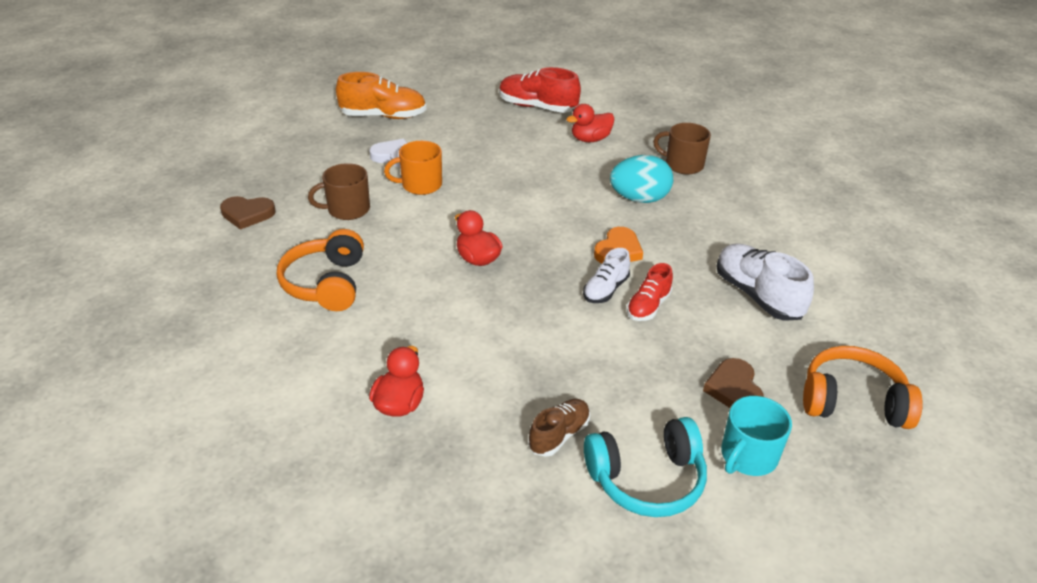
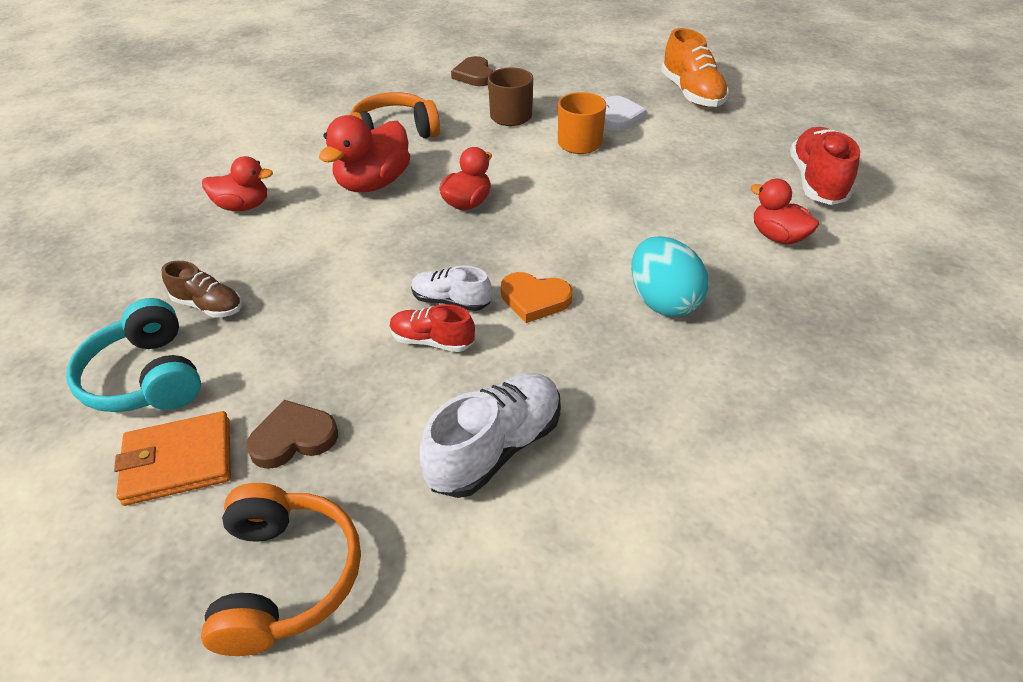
camera: 75 degrees right, 5 degrees up
brown mug [653,123,711,175] -> none
turquoise mug [721,396,792,476] -> orange wallet [114,411,231,506]
none -> red duck [319,115,410,192]

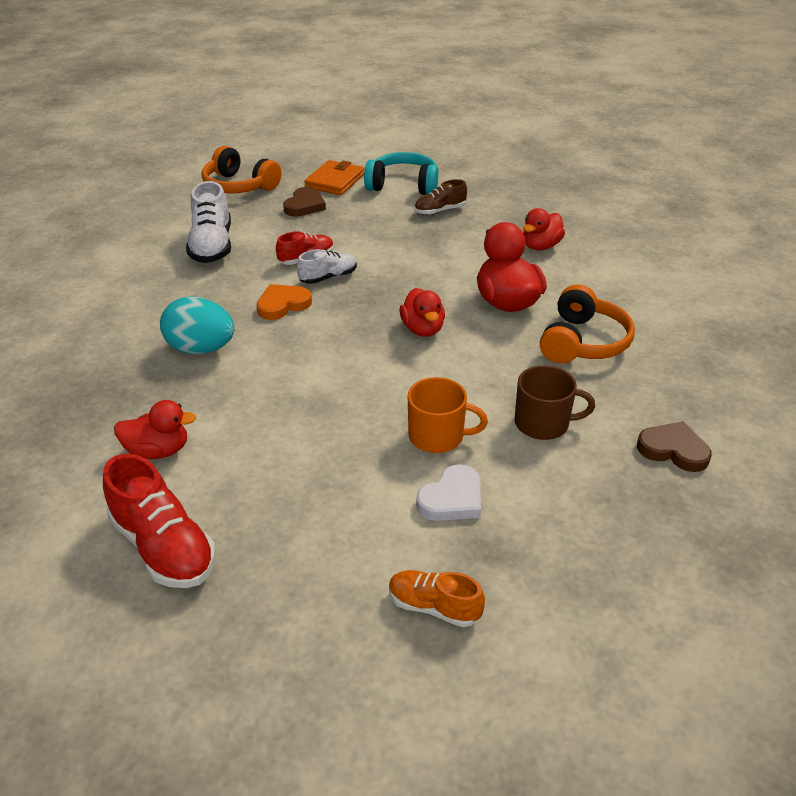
camera: 130 degrees right, 5 degrees down
white heart [604,96,647,131] -> white heart turned 90 degrees counterclockwise [416,464,481,521]
orange shoe [661,28,729,107] -> orange shoe [389,570,485,627], size x0.60

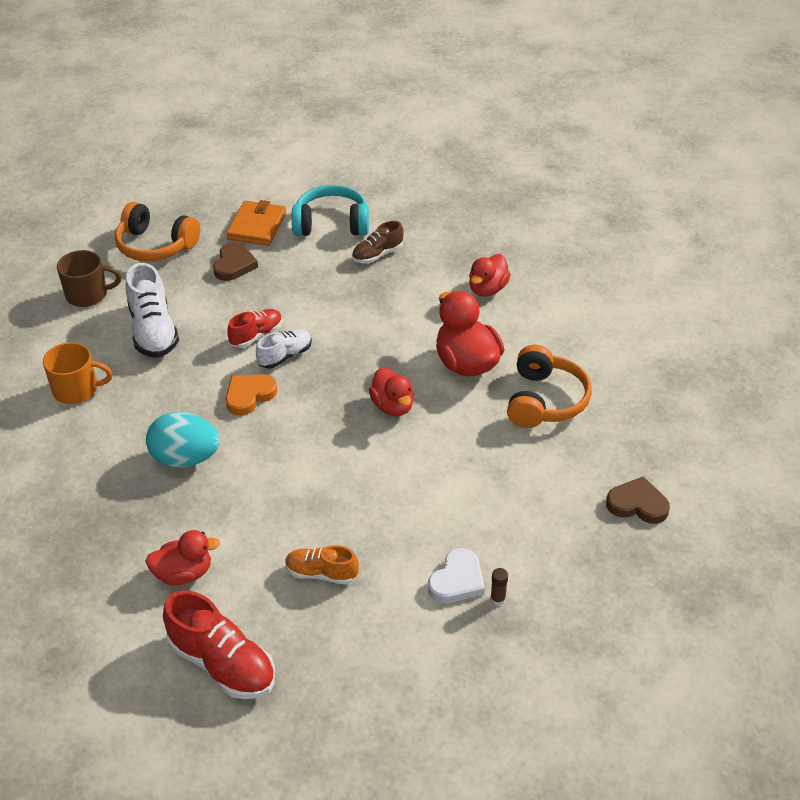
camera: 10 degrees left, 5 degrees up
orange shoe [389,570,485,627] -> orange shoe moved to [285,545,359,585]
orange mug [408,377,488,453] -> orange mug moved to [43,342,113,404]
brown mug [514,365,595,440] -> brown mug moved to [57,250,121,307]
none -> brown glue stick [490,568,508,606]

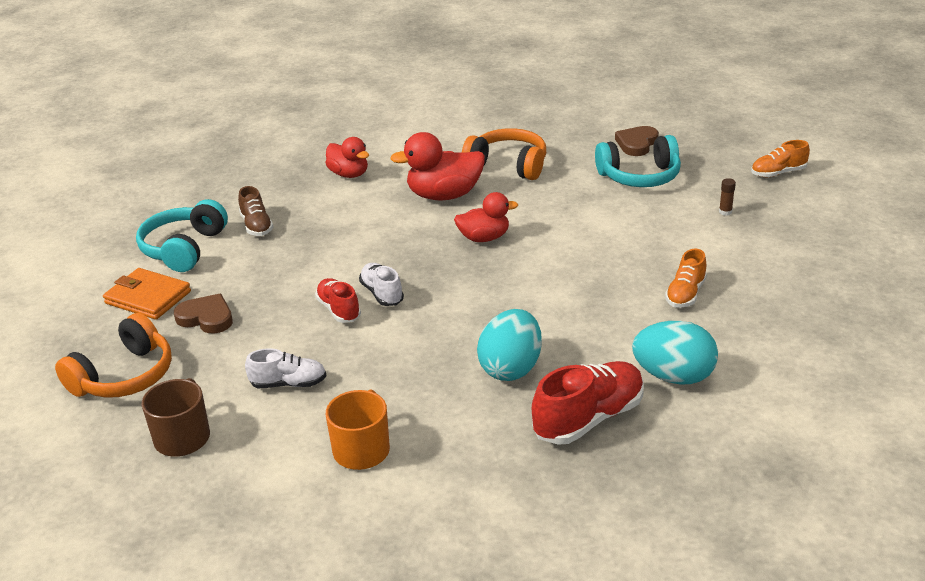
camera: 75 degrees left, 10 degrees down
white shoe [126,263,179,358] -> white shoe [245,348,326,388], size x0.60
red duck [145,530,220,586] -> turquoise egg [632,321,718,385]
red shoe [163,590,275,699] -> red shoe moved to [532,361,644,445]
orange heart [226,374,277,416] -> none
white heart [428,548,485,603] -> none
none -> turquoise headphones [595,135,681,187]
none -> orange shoe [751,140,810,177]

